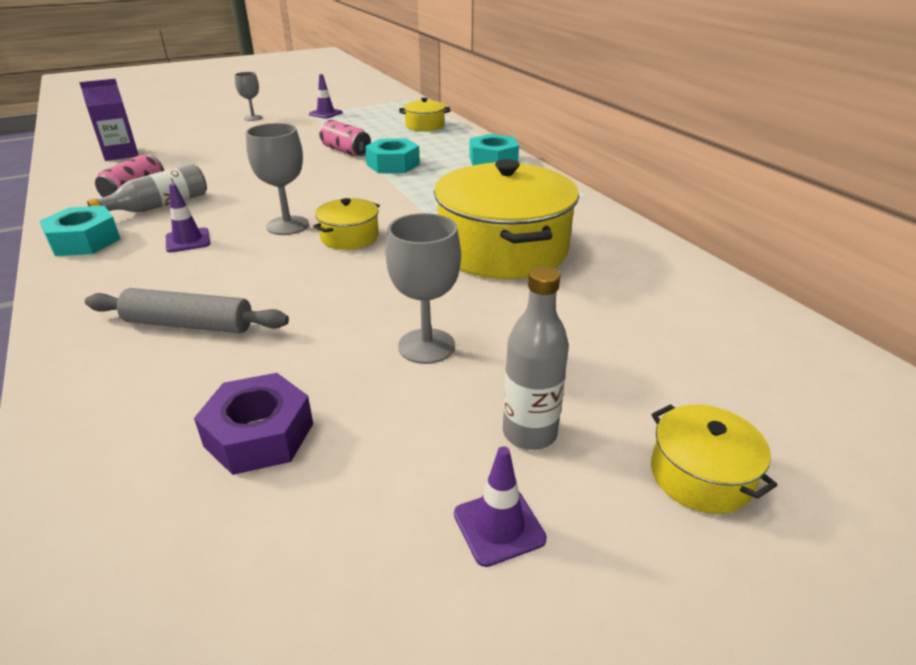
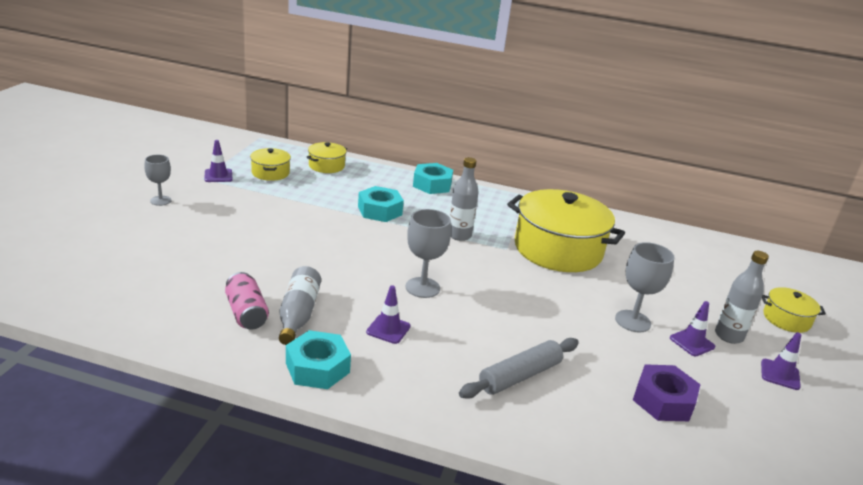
camera: 50 degrees left, 5 degrees down
purple carton [79,79,139,161] -> none
yellow pot [313,198,380,250] -> yellow pot moved to [250,148,291,181]
pink can [319,120,371,156] -> none
none -> grey bottle [449,157,479,241]
none -> purple traffic cone [670,301,715,356]

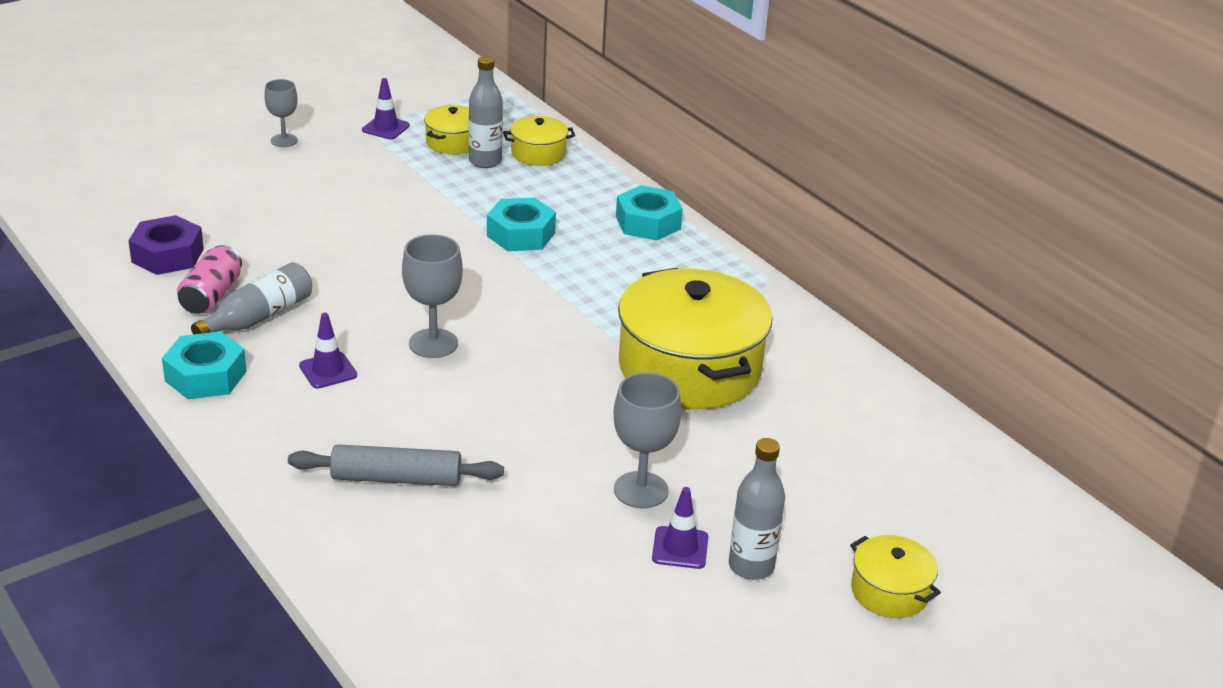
camera: 40 degrees right, 5 degrees up
grey bottle [449,157,479,241] -> grey bottle moved to [469,56,503,168]
purple nut [633,364,701,421] -> purple nut moved to [128,215,204,275]
purple traffic cone [761,332,801,390] -> none

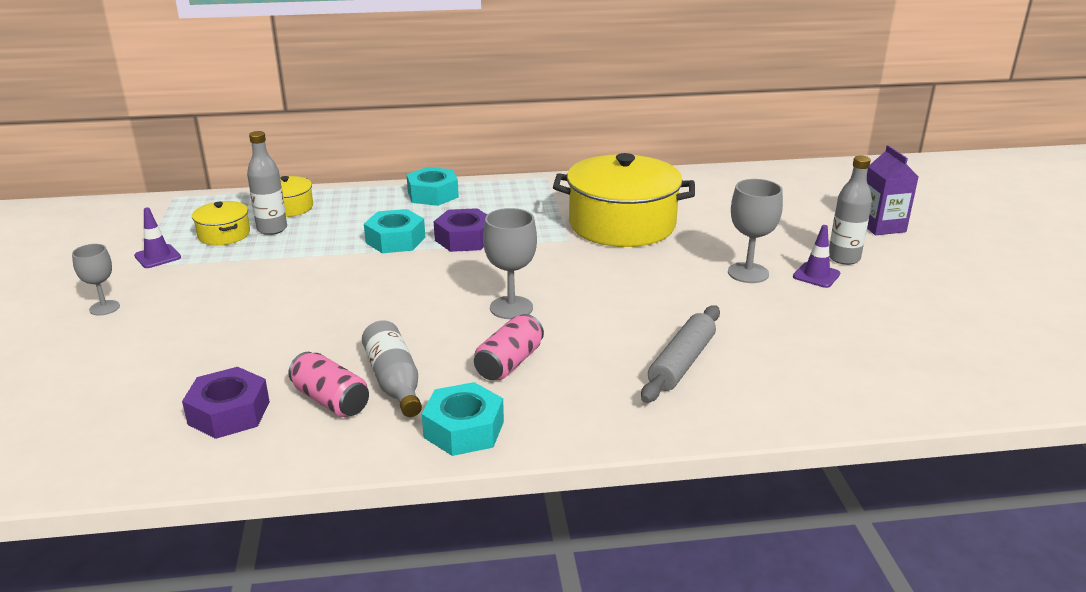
camera: 60 degrees left, 5 degrees down
purple traffic cone [299,313,357,389] -> pink can [474,314,544,380]
yellow pot [850,535,941,618] -> purple carton [867,145,918,235]
none -> purple nut [434,208,487,252]

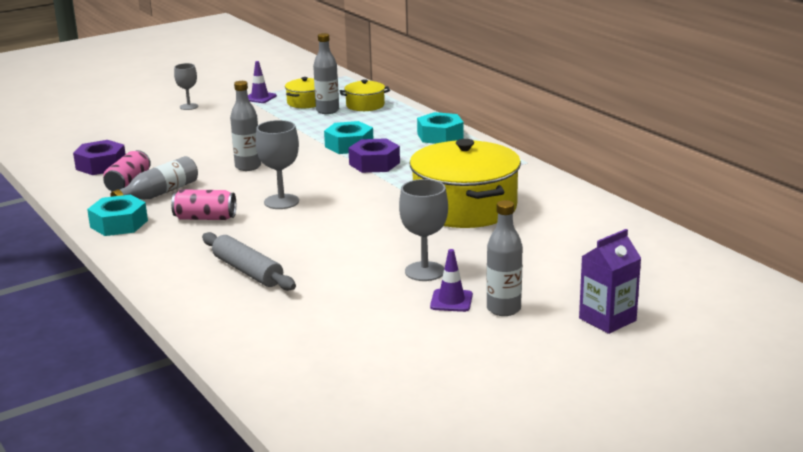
camera: 65 degrees right, 5 degrees down
grey rolling pin [641,305,720,403] -> grey rolling pin turned 45 degrees clockwise [202,232,296,291]
none -> grey bottle [230,81,261,171]

